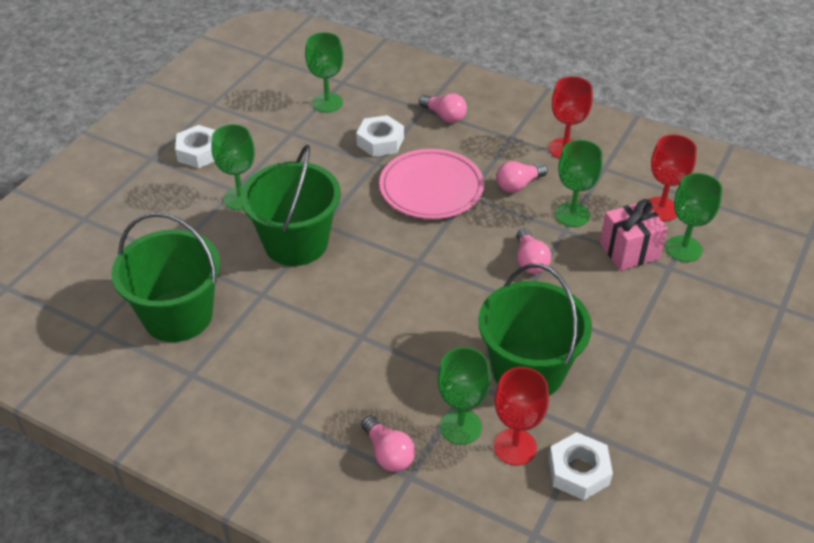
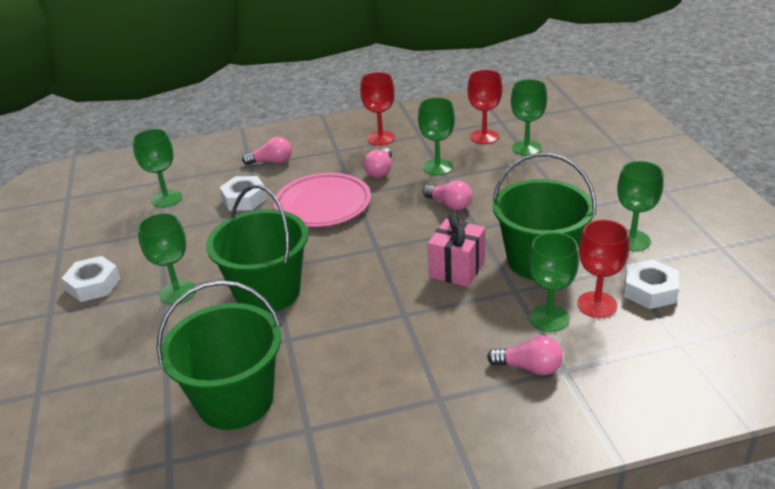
camera: 40 degrees left, 10 degrees down
pink gift [600,199,668,271] -> pink gift moved to [428,213,485,287]
none -> green goblet [617,161,664,251]

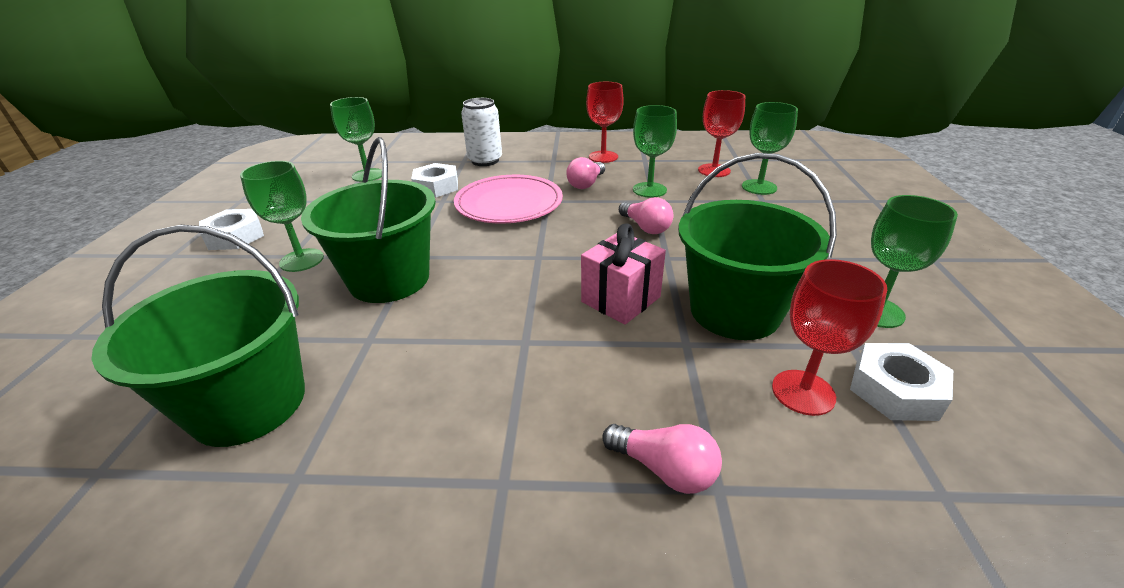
camera: 15 degrees right, 0 degrees up
pink light bulb [242,137,292,165] -> white can [461,98,502,166]
green goblet [529,232,579,332] -> none

